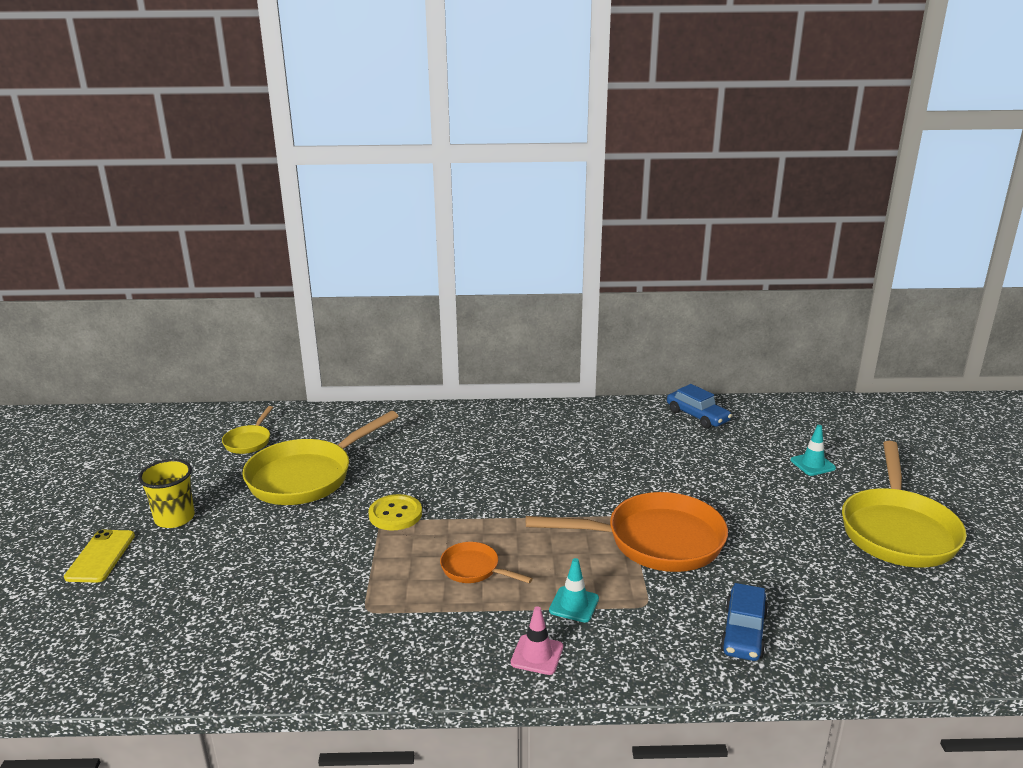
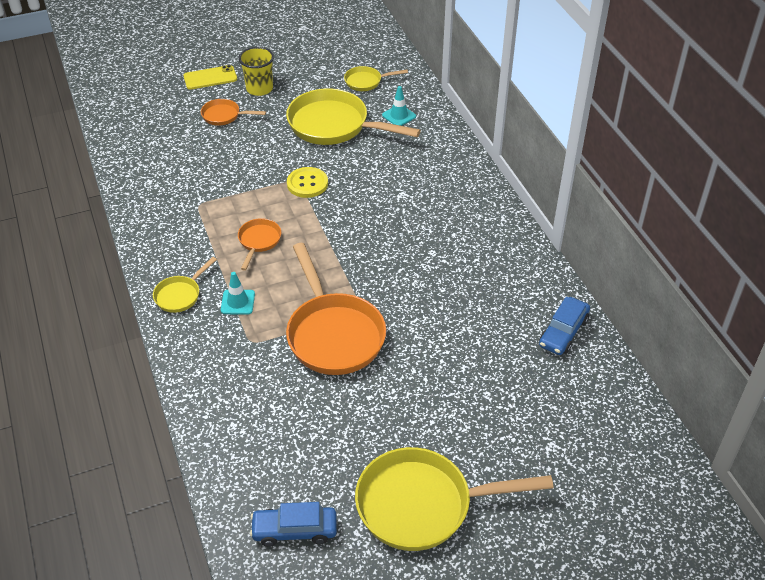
camera: 70 degrees right, 20 degrees up
pink traffic cone [511,606,563,675] -> yellow pan [153,257,217,313]
blue car [720,583,768,661] -> blue car moved to [250,502,337,547]
turquoise traffic cone [791,425,836,476] -> turquoise traffic cone moved to [382,86,416,126]
none -> orange pan [201,99,266,126]

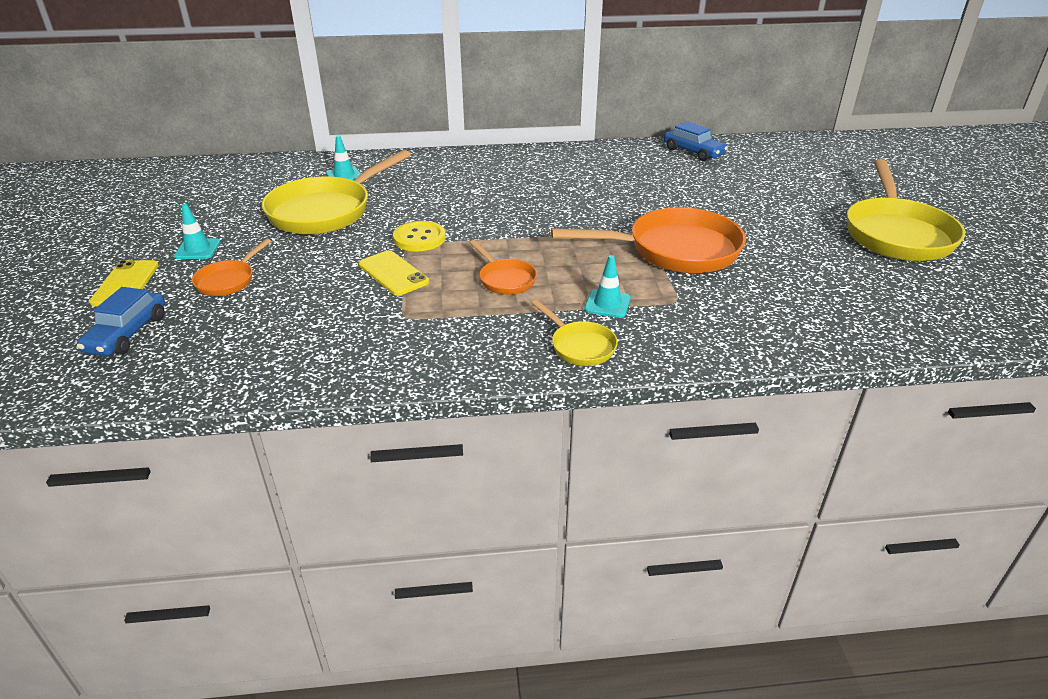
camera: 75 degrees left, 10 degrees down
orange pan [238,218,281,271] -> orange pan turned 150 degrees counterclockwise [470,240,537,295]
yellow cup [239,47,274,96] -> turquoise traffic cone [174,204,220,259]
blue car [250,502,337,547] -> blue car moved to [77,287,165,356]
yellow pan [344,66,408,91] -> none
none -> yellow phone [359,250,429,296]

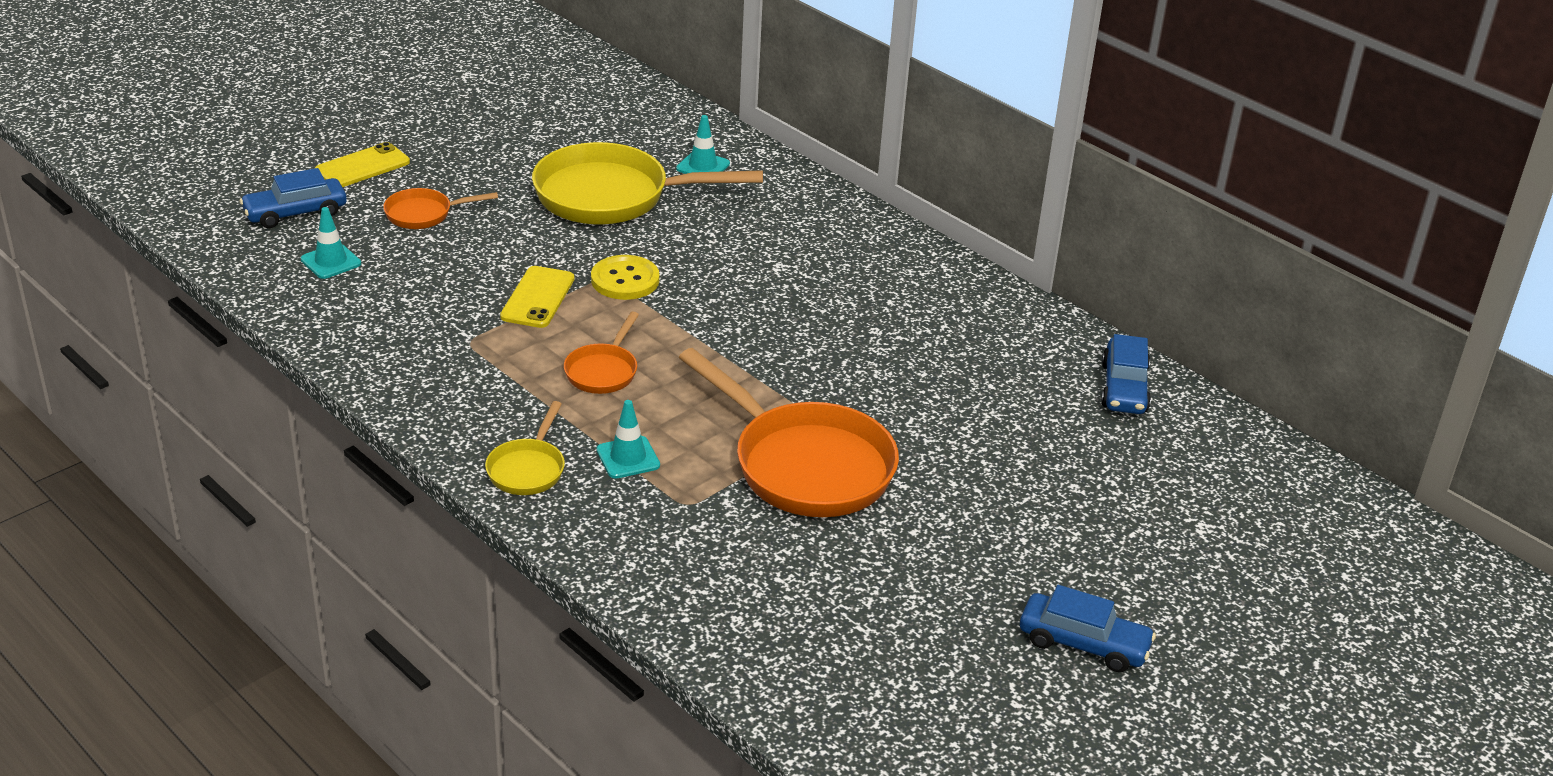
camera: 50 degrees right, 0 degrees up
turquoise traffic cone [174,204,220,259] -> turquoise traffic cone moved to [301,207,361,279]
yellow pan [847,159,965,261] -> blue car [1020,585,1156,672]

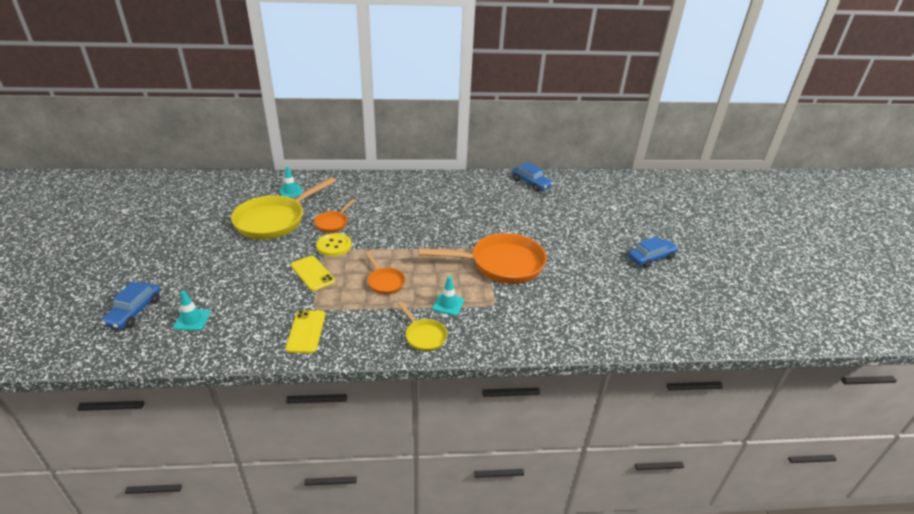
camera: 50 degrees left, 0 degrees up
yellow phone [315,142,410,187] -> yellow phone moved to [285,310,325,353]
orange pan [383,188,498,229] -> orange pan moved to [314,199,356,233]

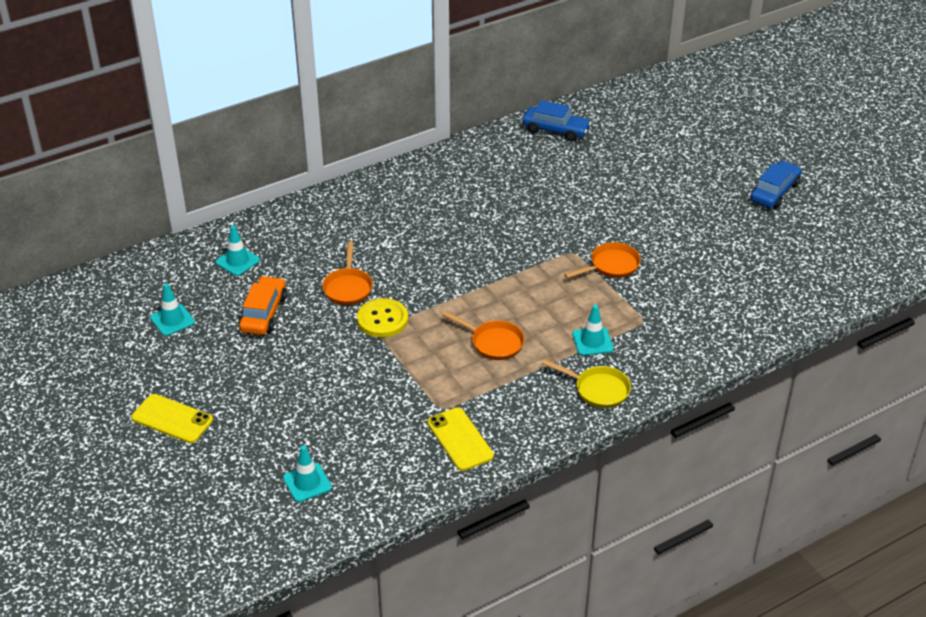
camera: 25 degrees left, 5 degrees up
blue car [101,281,160,330] -> none
yellow pan [231,177,336,240] -> orange car [239,276,287,335]
yellow phone [291,256,335,291] -> yellow phone moved to [131,394,213,443]
orange pan [418,233,547,284] -> orange pan [564,242,641,278], size x0.48
none -> turquoise traffic cone [150,284,195,336]

